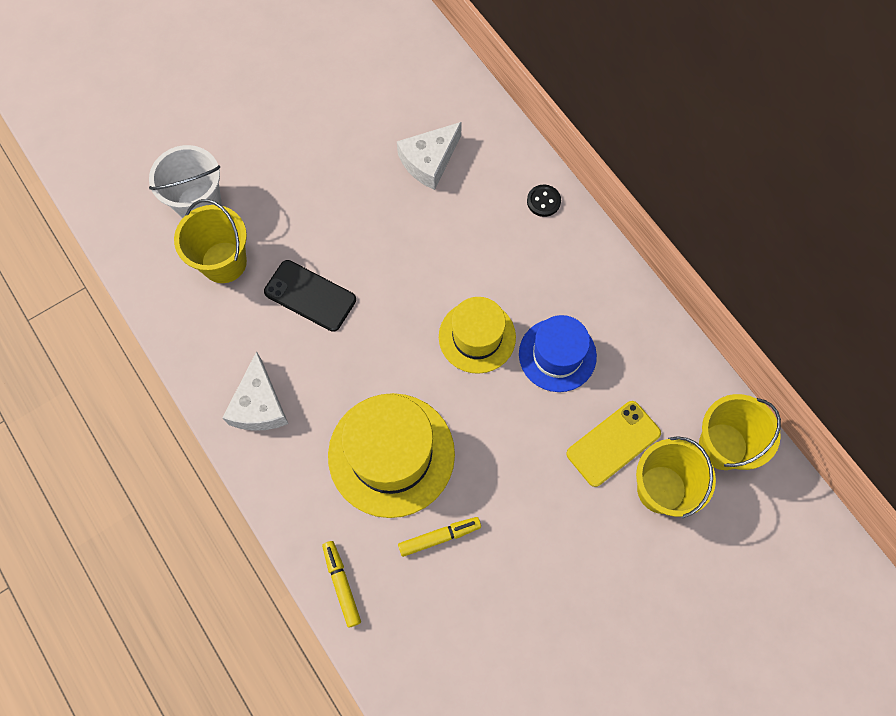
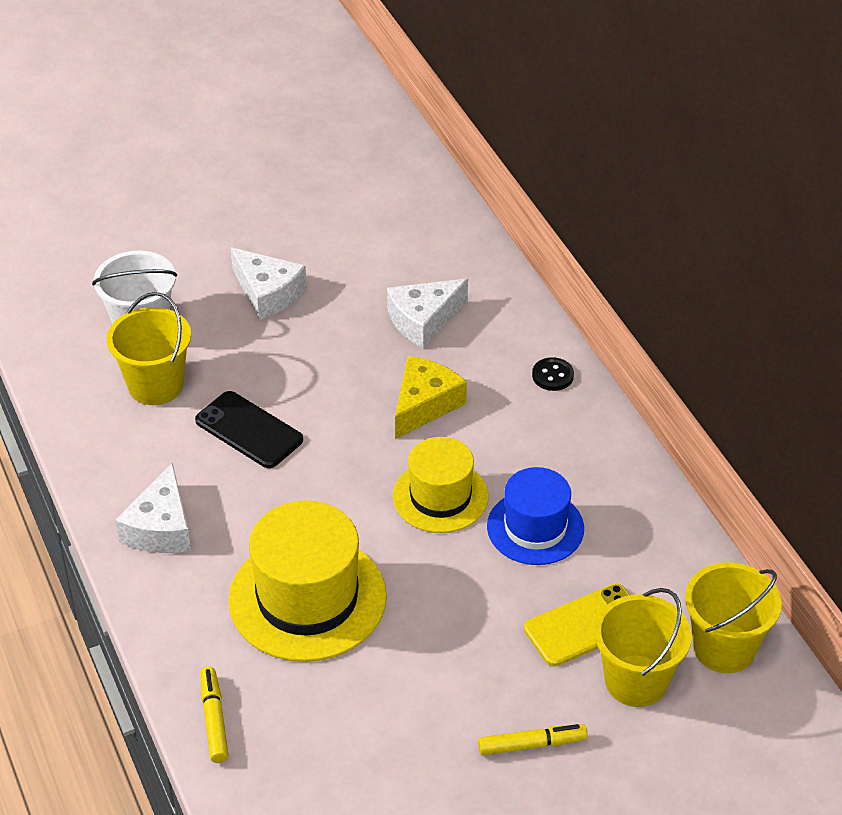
camera: 10 degrees right, 25 degrees down
yellow marker [398,517,481,557] -> yellow marker moved to [478,724,588,755]
none -> white cheese [231,247,307,320]
none -> yellow cheese [395,356,467,439]

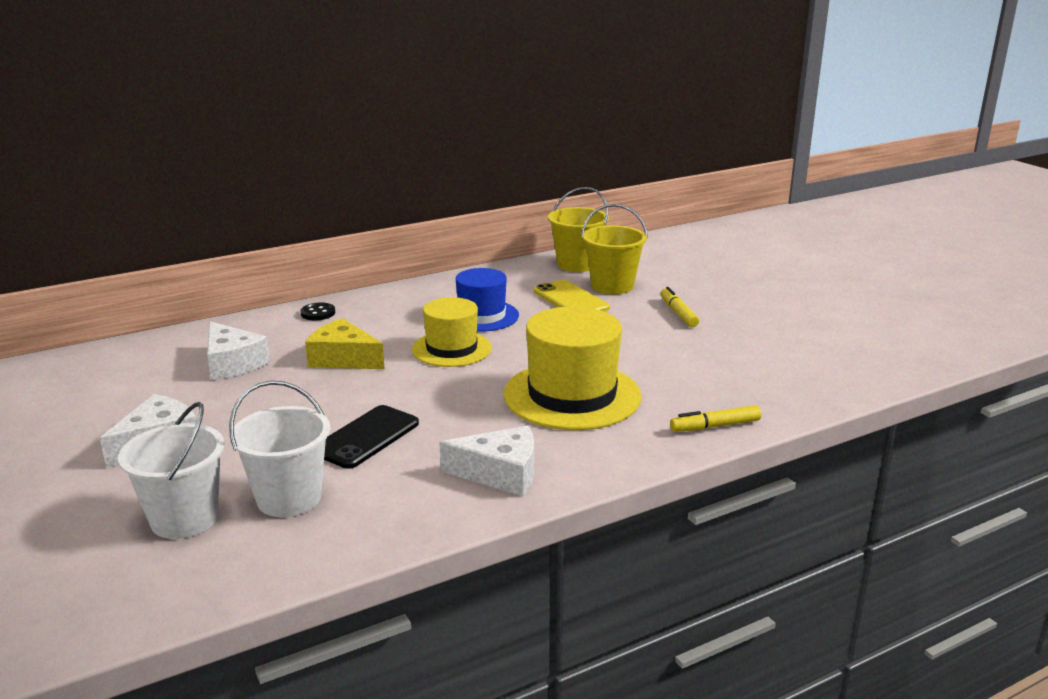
camera: 95 degrees left, 20 degrees down
yellow bucket [107,292,191,405] -> white bucket [229,381,330,517]

